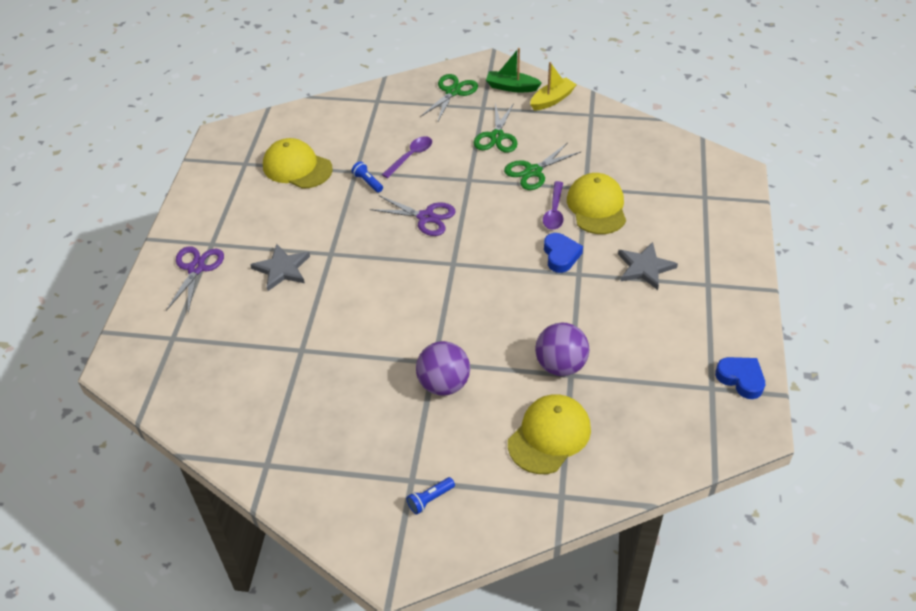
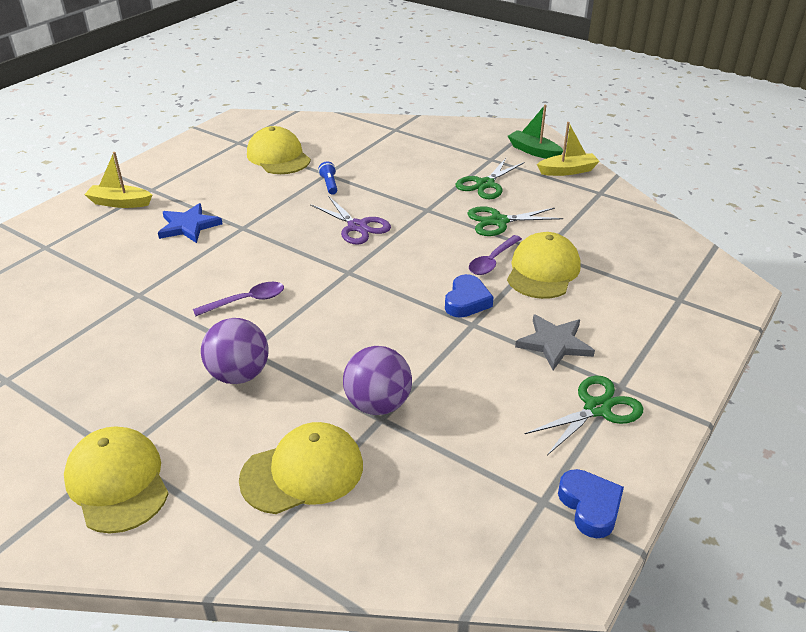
camera: 25 degrees right, 10 degrees down
purple scissors [166,246,224,313] -> yellow boat [84,152,152,208]
grey star [250,244,310,291] -> blue star [158,203,223,243]
purple spoon [382,136,432,178] -> purple spoon moved to [193,282,284,316]
blue flashlight [406,477,455,515] -> yellow cap [64,426,169,534]
green scissors [420,74,478,123] -> green scissors moved to [525,376,644,455]

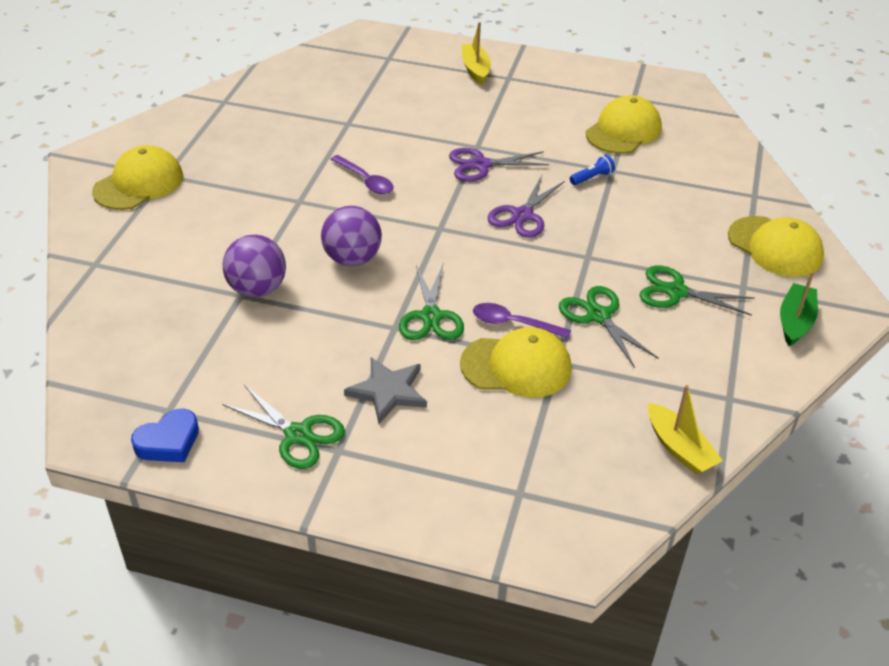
camera: 70 degrees right, 5 degrees up
blue star [158,203,223,243] -> none
purple ball [201,318,269,384] -> purple ball moved to [321,206,382,266]
yellow cap [239,422,363,514] -> yellow cap moved to [728,216,824,277]
blue heart [445,274,494,318] -> green scissors [399,265,464,340]
yellow boat [537,122,600,176] -> yellow boat moved to [648,385,723,475]
none -> purple scissors [449,148,549,182]

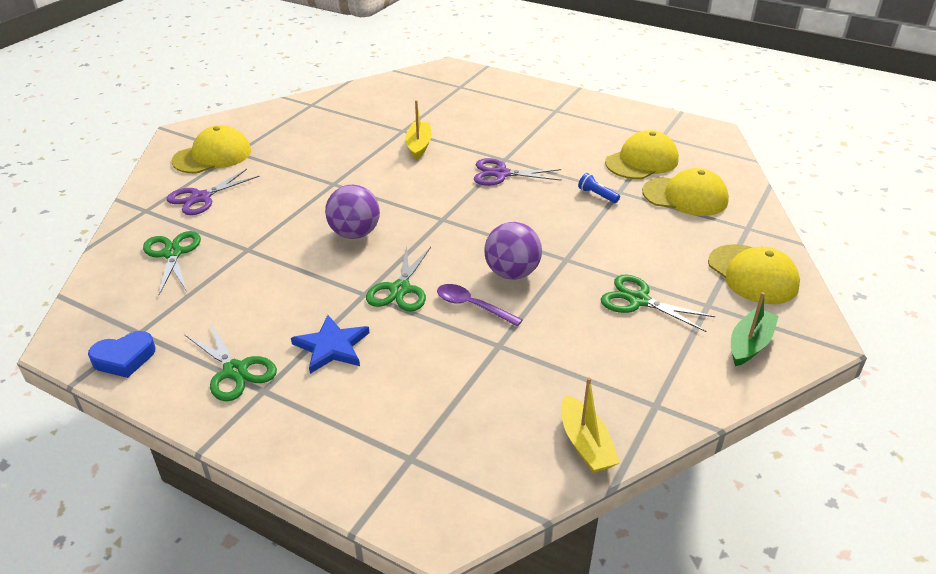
camera: 15 degrees right, 5 degrees down
purple ball [222,235,286,297] -> purple ball moved to [484,222,542,279]
purple spoon [330,155,394,194] -> none
grey star [344,357,427,424] -> blue star [291,315,369,374]
yellow cap [460,327,571,398] -> yellow cap moved to [642,168,729,216]
yellow boat [461,22,491,85] -> yellow boat moved to [405,100,432,160]
purple scissors [487,175,565,238] -> purple scissors moved to [167,169,259,215]
green scissors [559,286,659,368] -> green scissors moved to [143,231,201,295]
blue flashlight [570,155,615,185] -> blue flashlight turned 120 degrees counterclockwise [578,173,620,203]

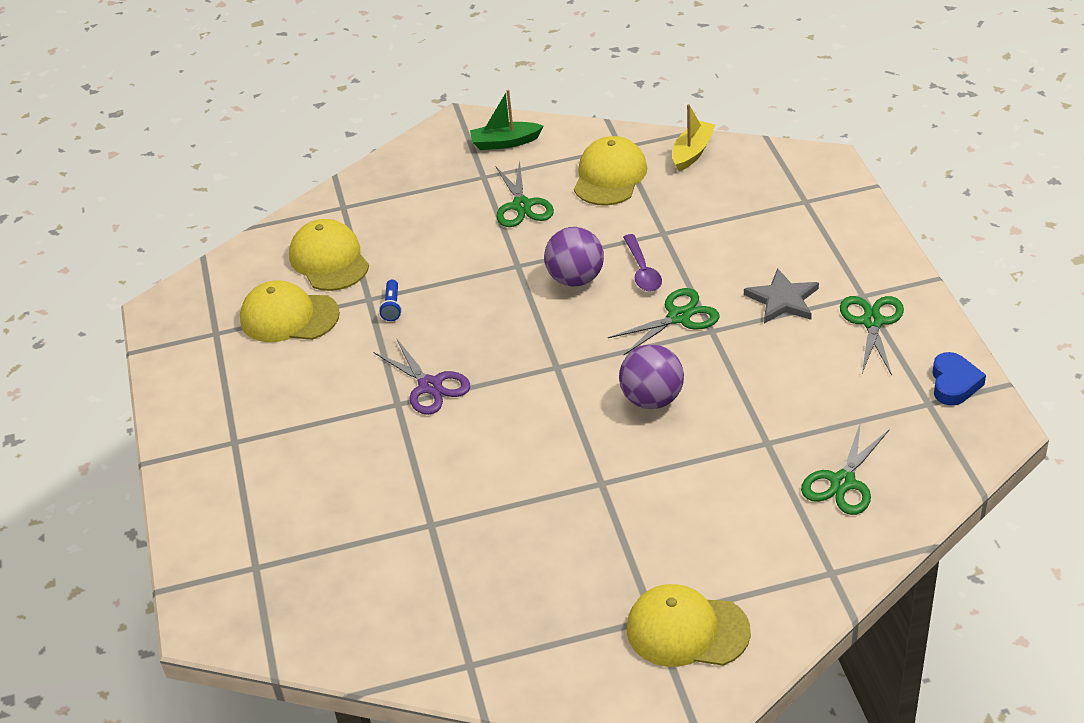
camera: 130 degrees left, 5 degrees up
blue heart [88,331,156,378] -> blue heart turned 75 degrees clockwise [932,352,986,406]
purple scissors [167,169,259,215] -> none
blue star [291,315,369,374] -> grey star [744,268,819,323]
yellow boat [405,100,432,160] -> none
yellow cap [708,244,800,304] -> yellow cap moved to [574,136,647,206]

